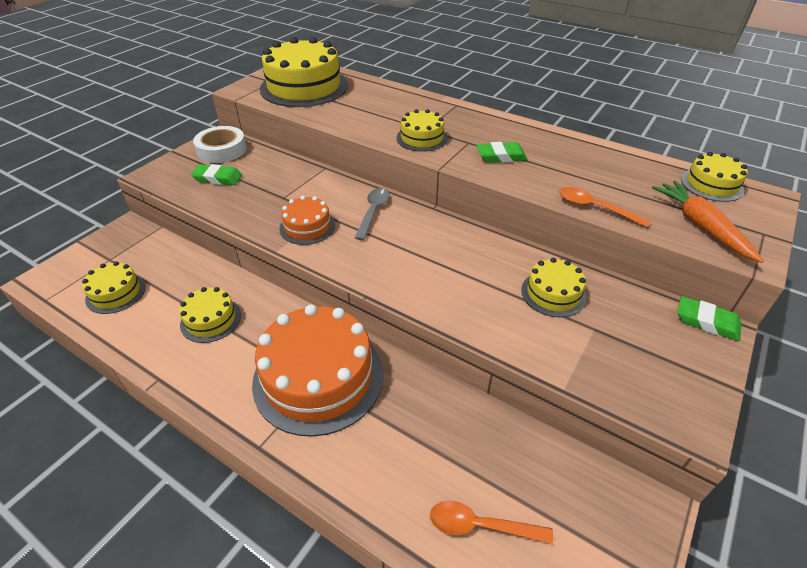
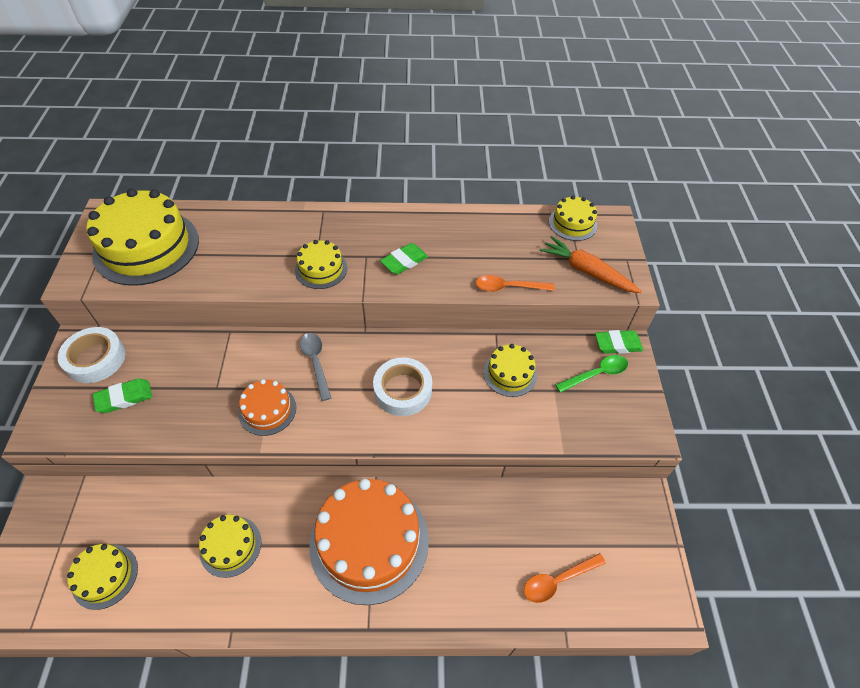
camera: 35 degrees left, 10 degrees up
none -> white tape [373,357,432,416]
none -> green spoon [555,355,628,393]

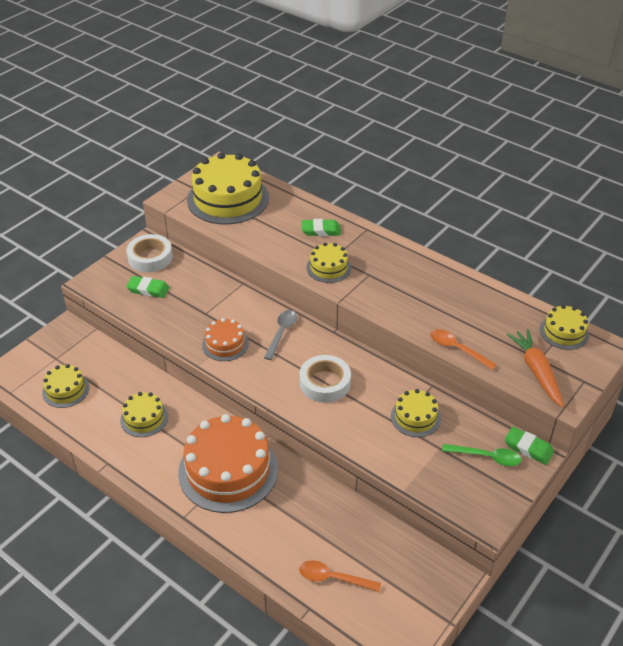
camera: 40 degrees right, 10 degrees down
green eraser [380,243,428,275] -> green eraser moved to [302,219,341,236]

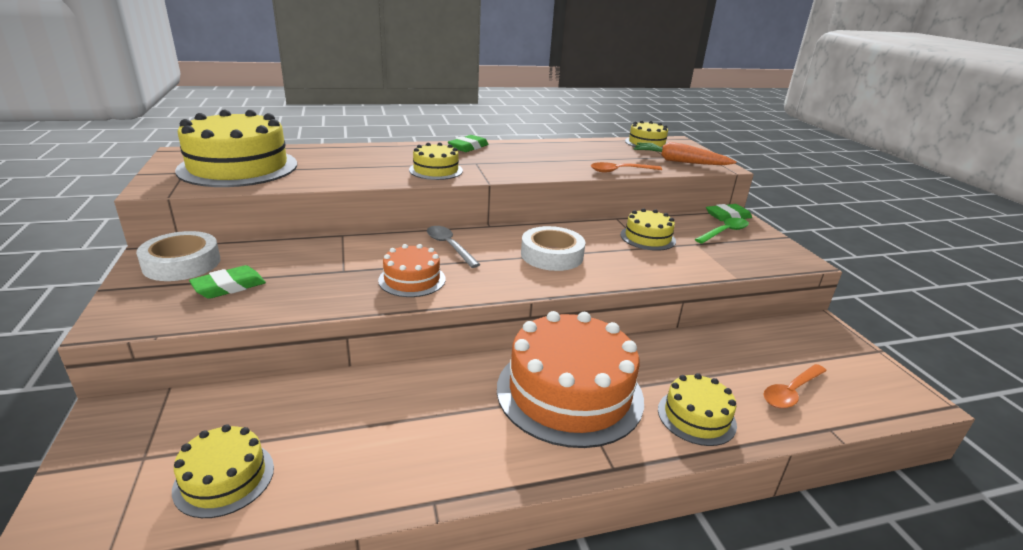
camera: 55 degrees left, 15 degrees down
yellow cake [120,392,168,437] -> yellow cake moved to [658,373,737,446]
green eraser [302,219,341,236] -> green eraser moved to [448,135,489,152]

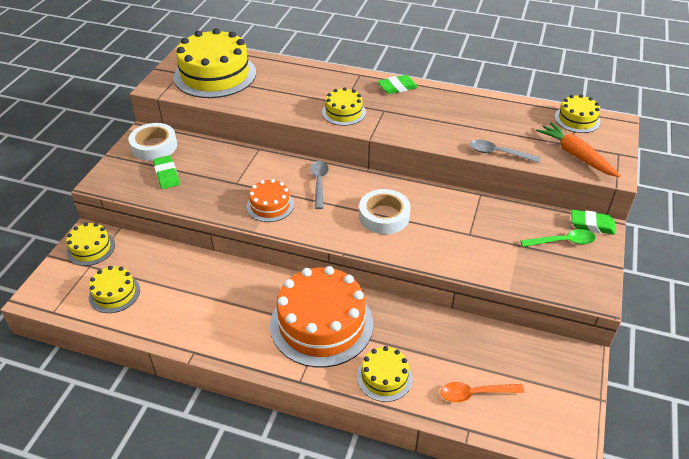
camera: 35 degrees right, 15 degrees up
green eraser [189,265,266,299] -> green eraser turned 75 degrees clockwise [153,155,180,189]
orange spoon [590,162,662,173] -> grey spoon [470,140,541,163]
yellow cake [620,208,676,251] -> yellow cake moved to [66,223,115,266]

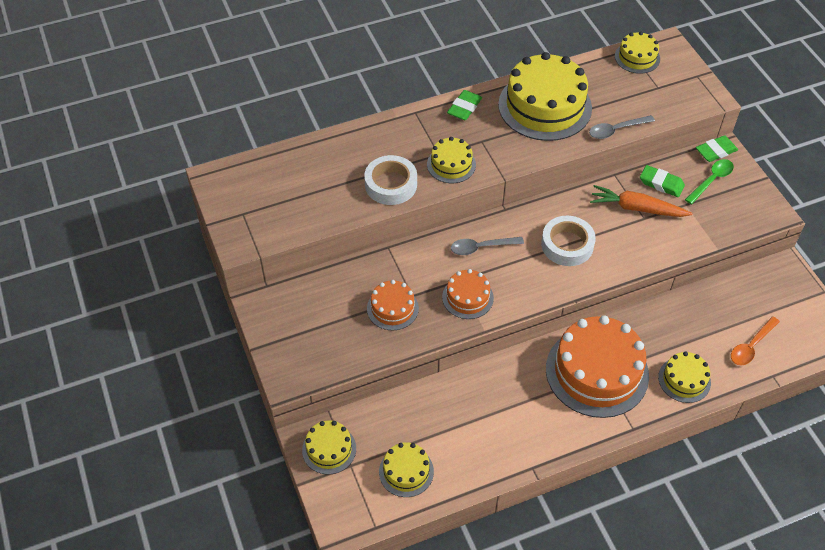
camera: 40 degrees left, 10 degrees up
white tape [128,123,177,161] -> white tape moved to [364,155,417,205]
green eraser [153,155,180,189] -> green eraser moved to [640,165,685,197]
yellow cake [174,28,256,98] -> yellow cake moved to [498,52,592,141]
grey spoon [310,161,329,209] -> grey spoon turned 60 degrees counterclockwise [451,237,524,255]
orange carrot [536,122,621,178] -> orange carrot moved to [590,185,693,217]
none -> orange cake [367,280,419,330]

